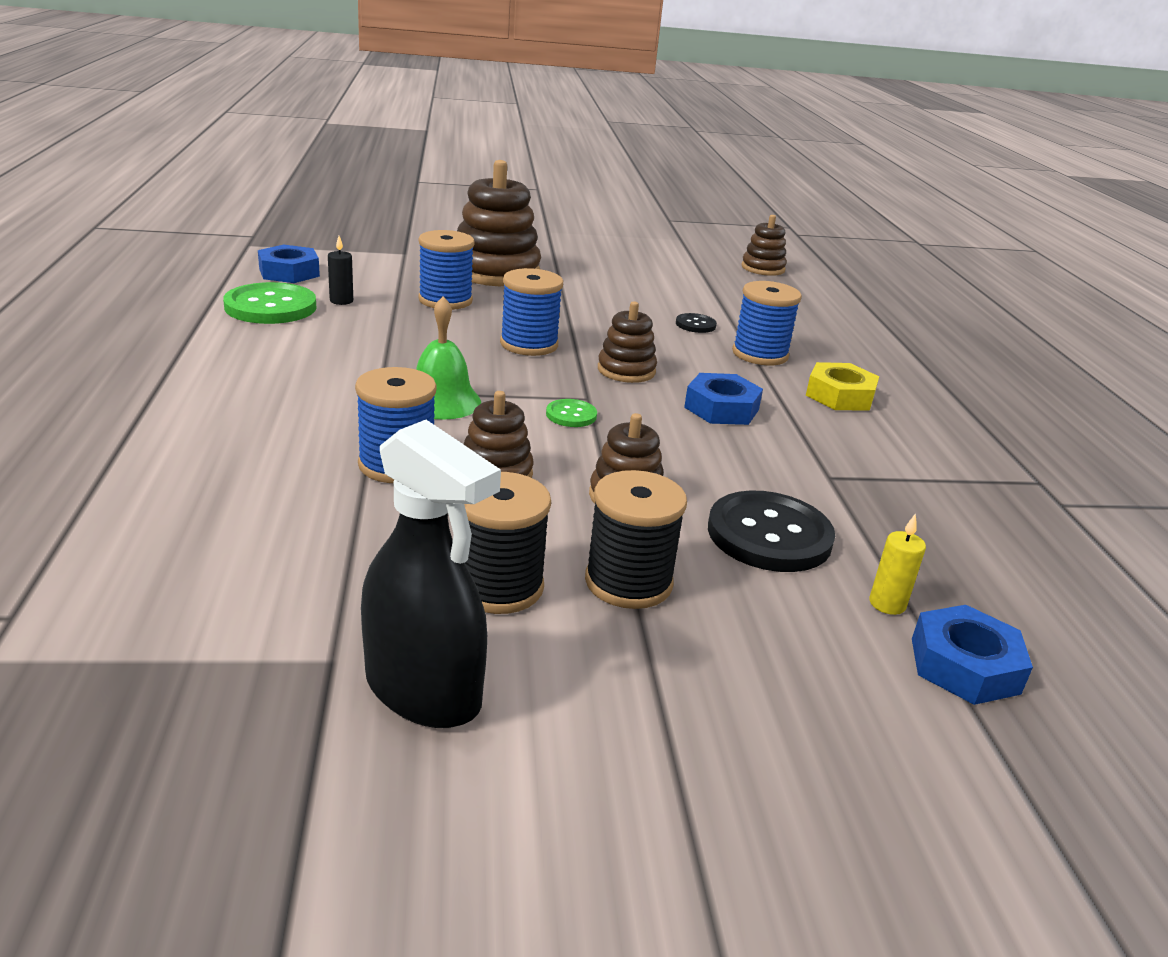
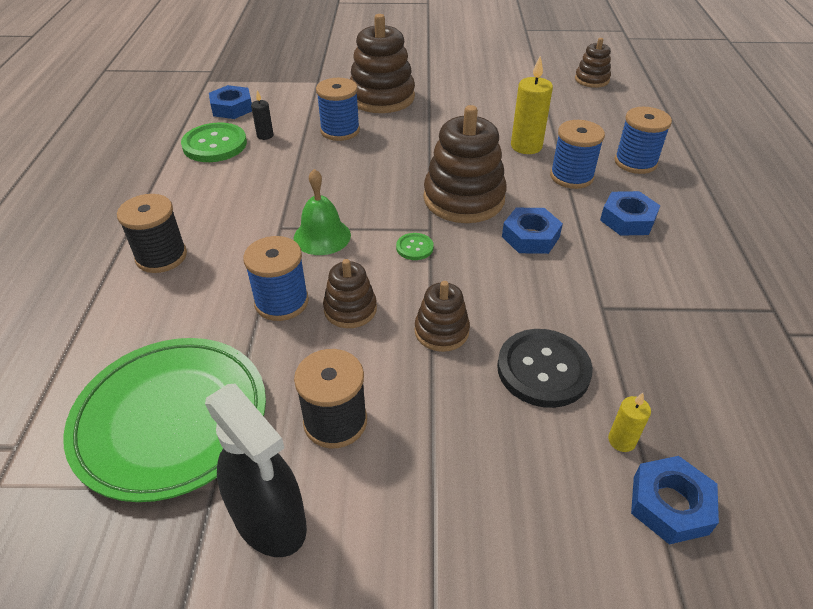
camera: 10 degrees right, 15 degrees up
blue spool [500,268,563,356] -> blue spool moved to [614,107,672,174]
black spool [585,470,687,609] -> black spool moved to [117,194,187,273]
brown stacking toy [598,301,657,383] -> brown stacking toy [424,105,507,223], size x1.85
black button [676,313,717,333] -> yellow candle [511,56,553,154]
yellow nut [806,362,879,411] -> blue nut [600,191,660,236]
none -> green plate [63,338,266,502]

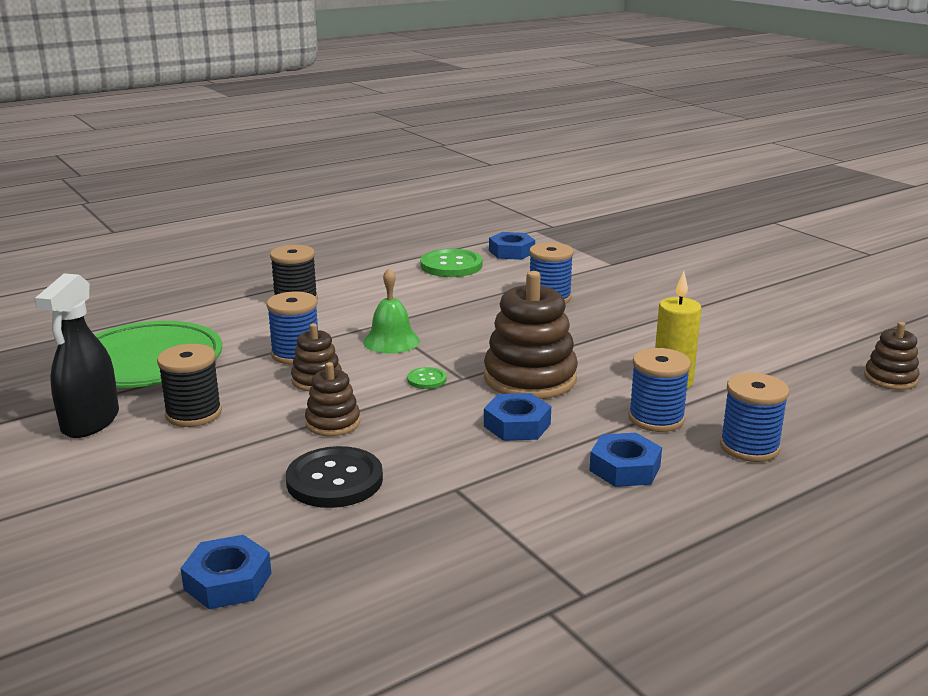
camera: 55 degrees right, 20 degrees down
black candle [251,90,274,140] -> none
brown stacking toy [350,14,415,113] -> none
yellow candle [608,393,651,452] -> none

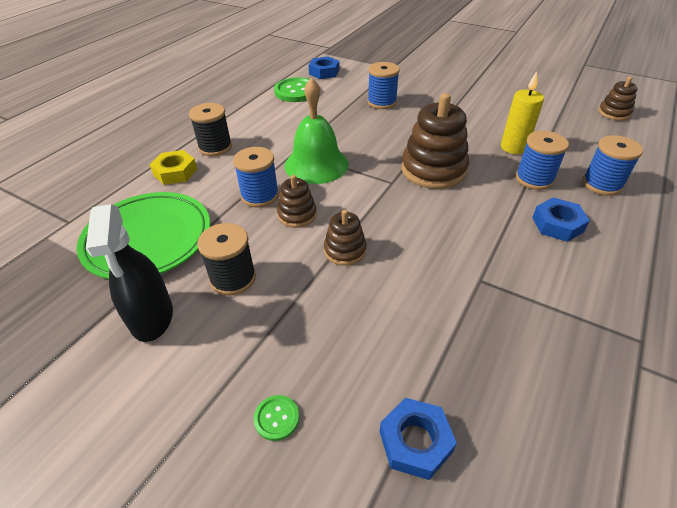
camera: 25 degrees left, 20 degrees up
black button [286,446,383,508] -> none
green bell [363,268,420,354] -> green bell [284,78,349,184], size x1.54
green button [407,367,447,389] -> green button moved to [254,395,299,441]
blue nut [484,393,551,441] -> none
none -> yellow nut [150,150,197,185]

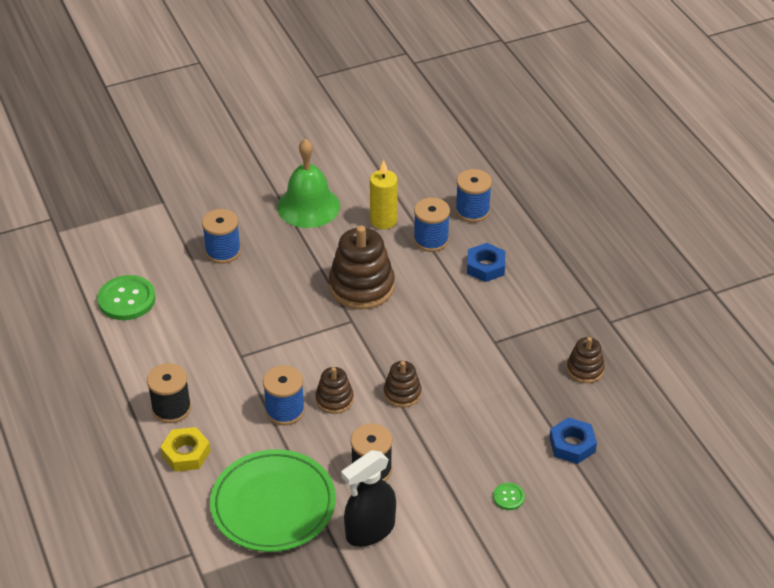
camera: 55 degrees left, 0 degrees up
black spray bottle [86,204,173,342] -> black spray bottle turned 120 degrees clockwise [341,450,396,547]
green bell [284,78,349,184] -> green bell moved to [277,139,340,228]
blue nut [309,57,339,79] -> none
brown stacking toy [598,77,638,120] -> brown stacking toy moved to [567,337,605,383]

